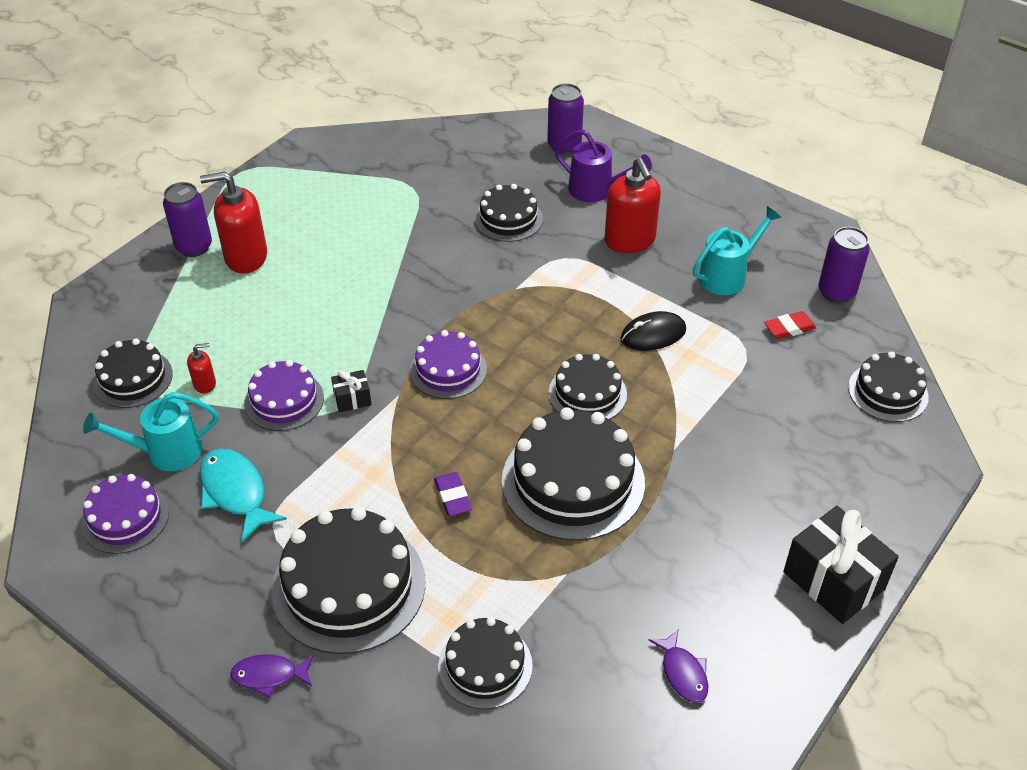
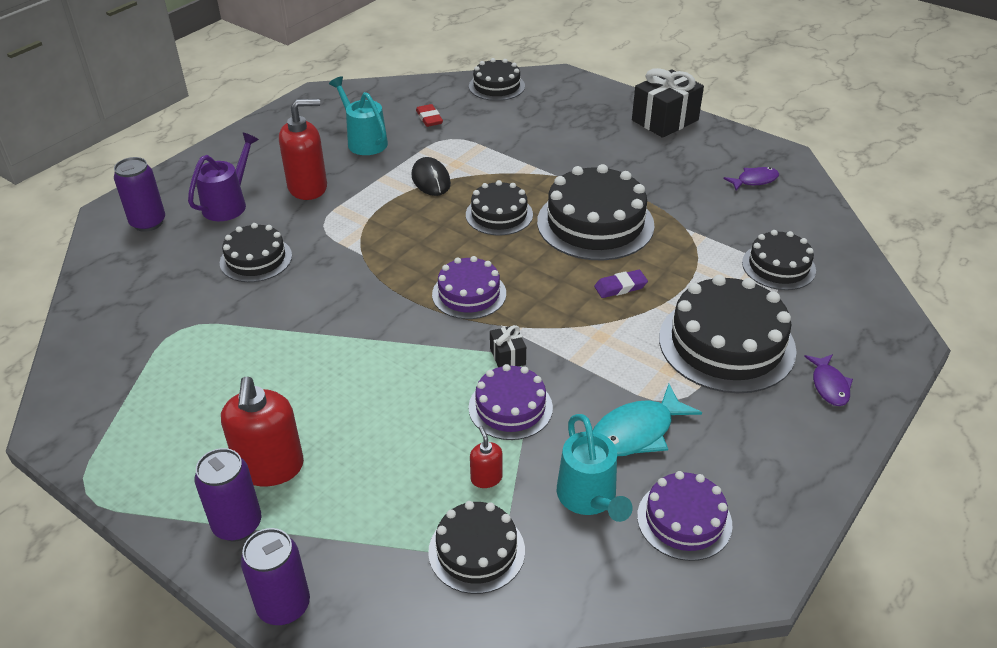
camera: 90 degrees left, 5 degrees down
purple can [819,227,870,303] -> purple can moved to [241,528,310,625]

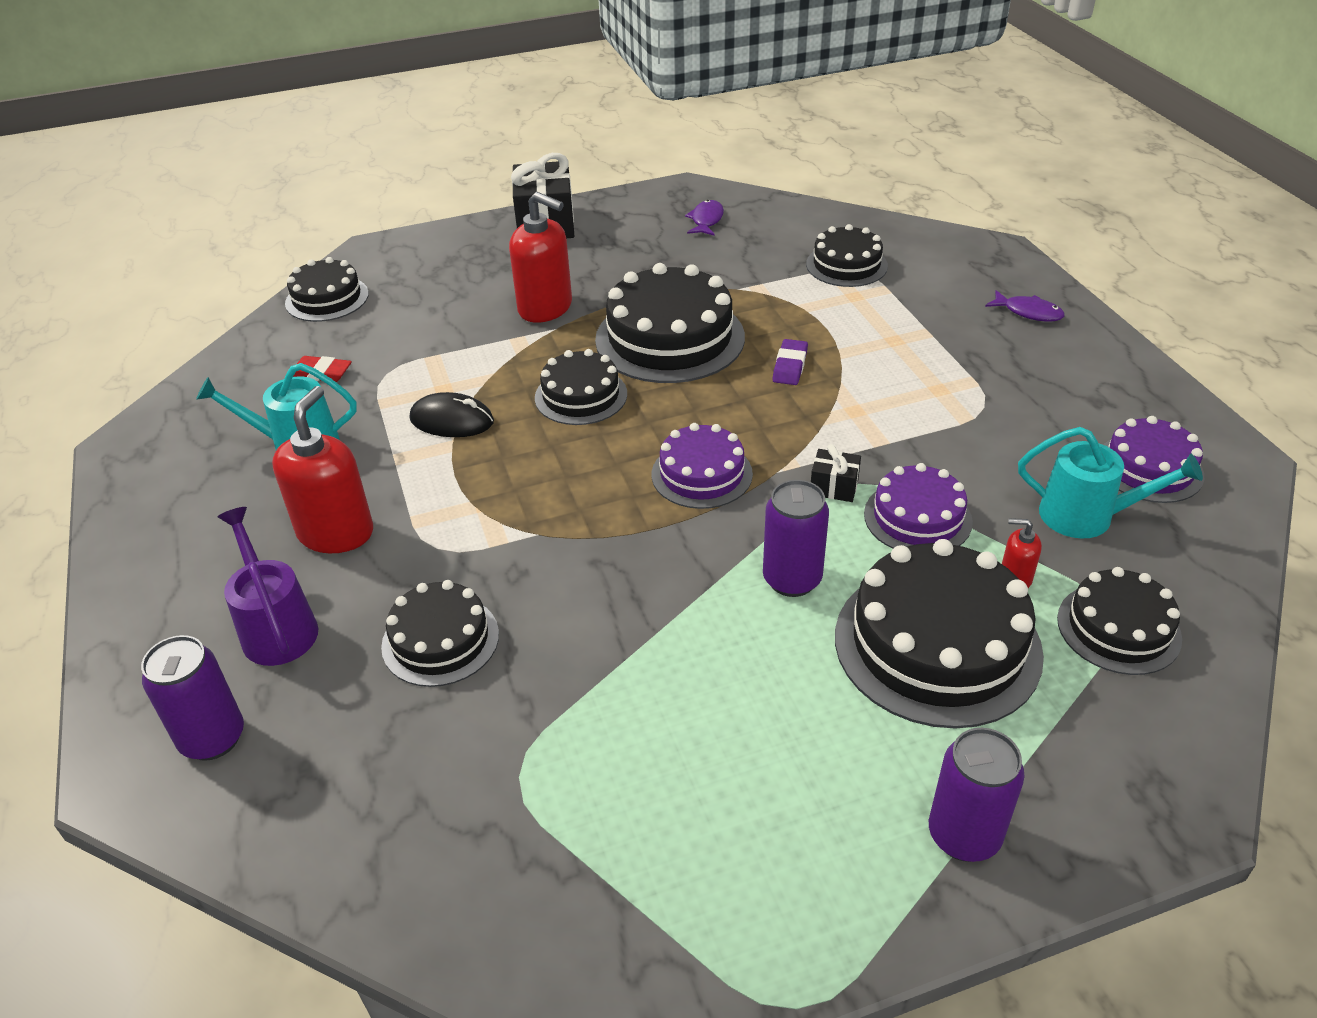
camera: 55 degrees left, 0 degrees up
red soap dispenser [221,377,304,486] -> red soap dispenser moved to [509,192,572,323]
purple can [241,528,310,625] -> purple can moved to [763,480,829,597]
turquoise fish [593,384,702,456] -> none
black cake [659,275,797,393] -> black cake moved to [835,539,1044,729]

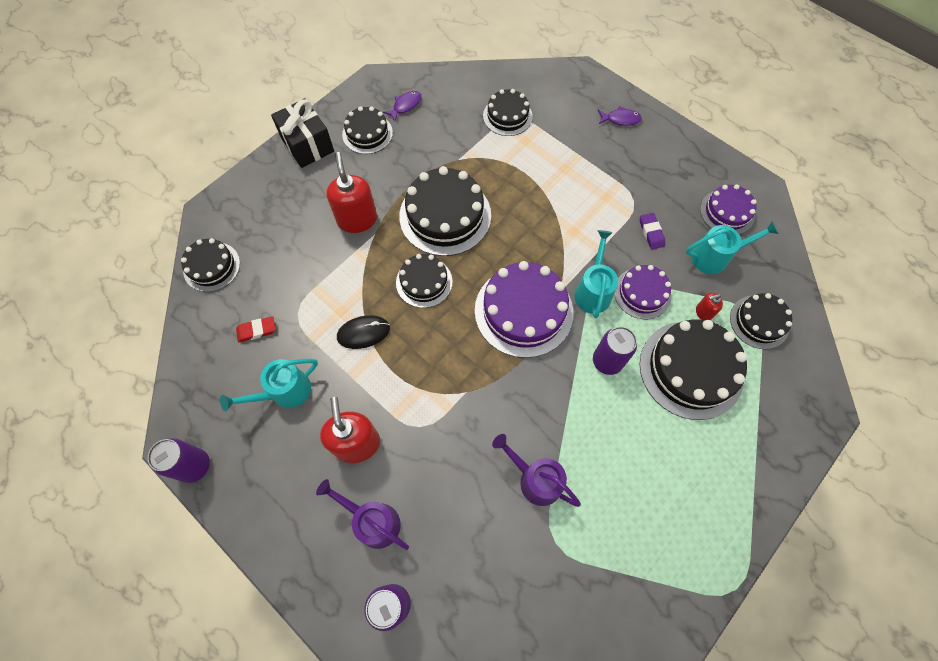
camera: 30 degrees left, 25 degrees up
black cake [381,580,499,687] -> black cake moved to [342,106,393,154]
red soap dispenser [509,192,572,323] -> red soap dispenser turned 105 degrees counterclockwise [326,152,377,233]
purple cake [652,423,753,509] -> purple cake [475,261,573,358], size x1.71
purple fish [685,200,724,236] -> purple fish turned 60 degrees clockwise [383,91,421,121]
purple eraser [772,339,808,385] -> purple eraser moved to [640,213,665,249]
black gift [811,444,861,502] -> turquoise watering can [574,230,618,318]
purple can [929,728,1025,862] -> purple can moved to [147,438,210,483]
none -> purple watering can [492,434,581,507]

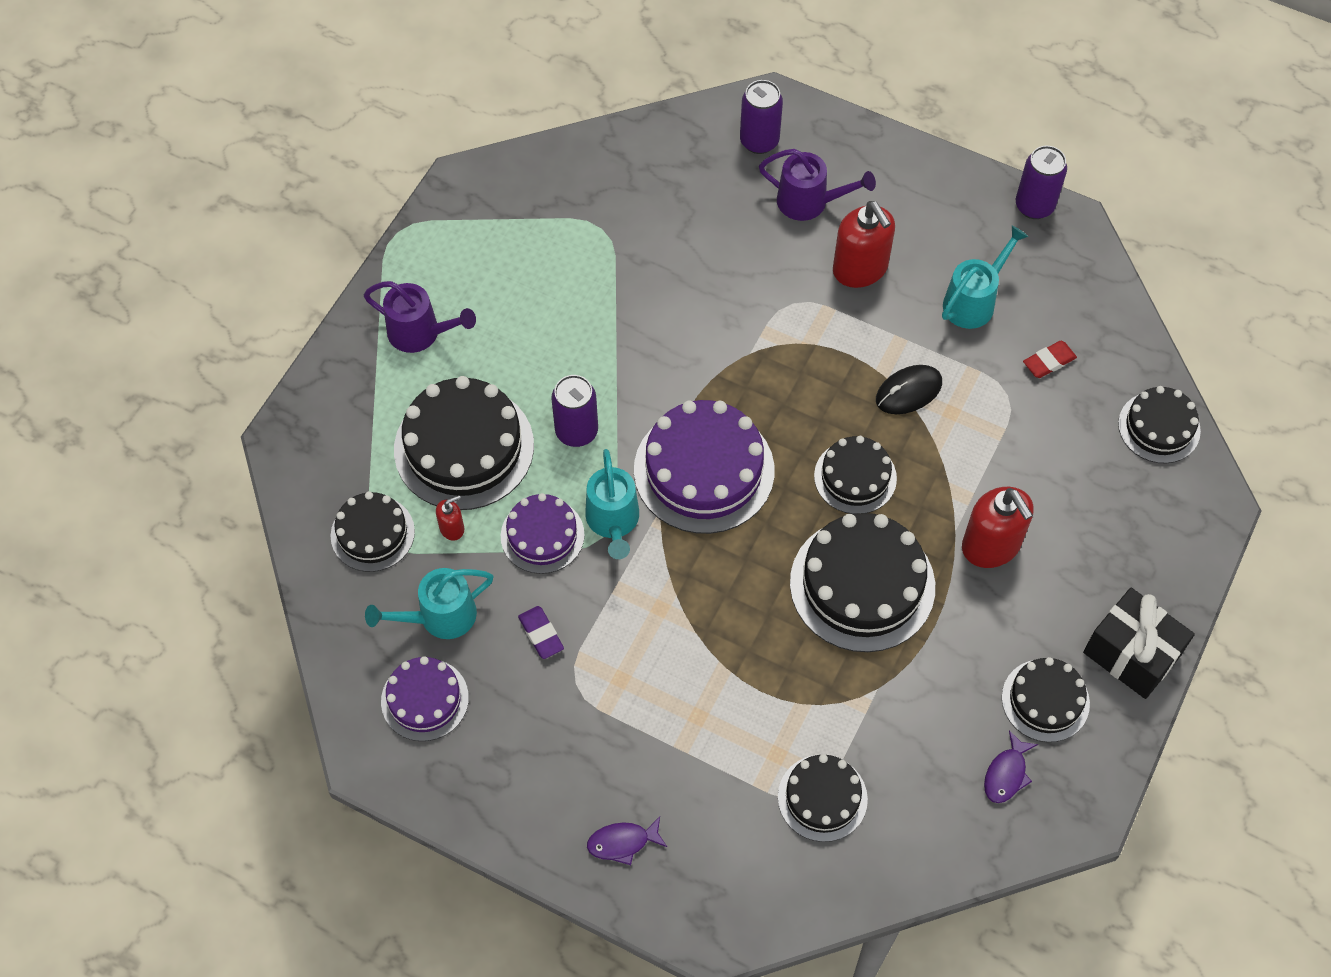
camera: 165 degrees right, 5 degrees down
purple watering can [492,434,581,507] -> purple watering can moved to [364,281,476,353]

